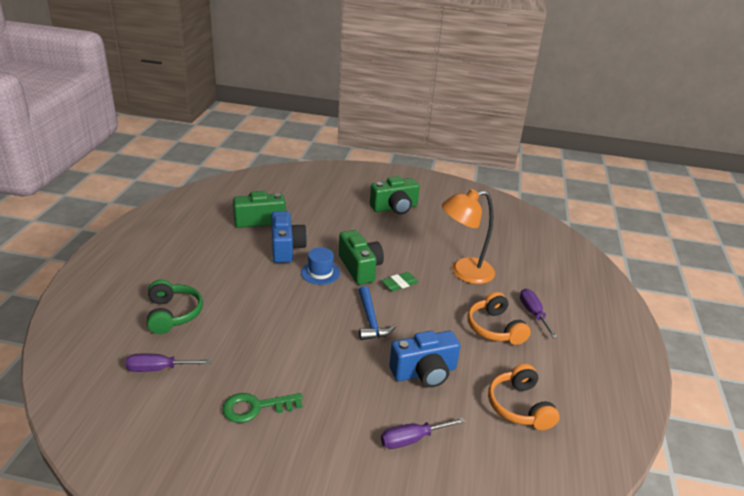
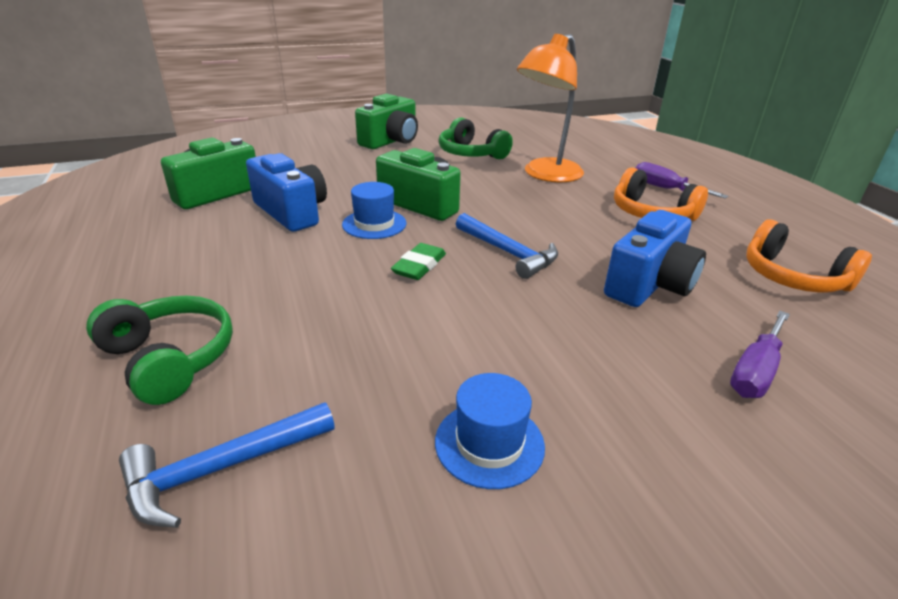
camera: 30 degrees left, 0 degrees up
purple screwdriver [125,354,211,372] -> blue hammer [119,402,335,528]
green key [222,393,303,423] -> blue hat [435,373,545,489]
green eraser [381,272,419,291] -> green eraser moved to [391,243,446,280]
none -> green headphones [439,117,513,159]

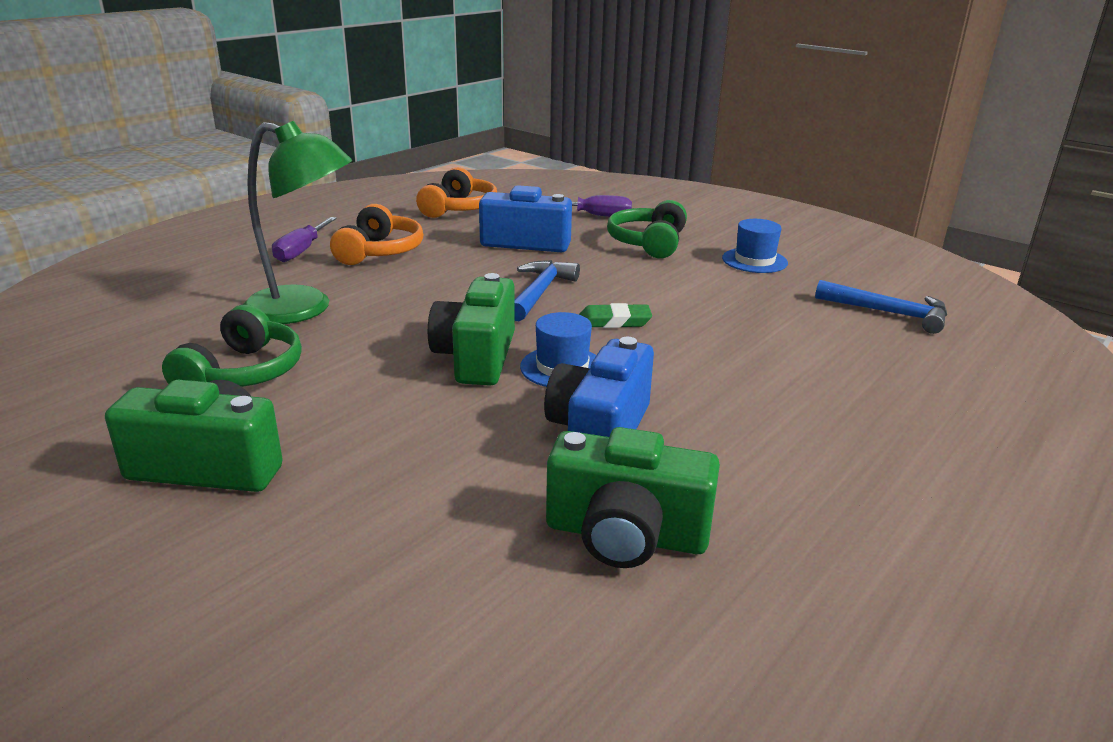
camera: 120 degrees left, 5 degrees down
green headphones [86,296,233,405] -> green headphones moved to [607,200,687,258]
orange lamp [517,34,584,182] -> green lamp [243,121,352,324]

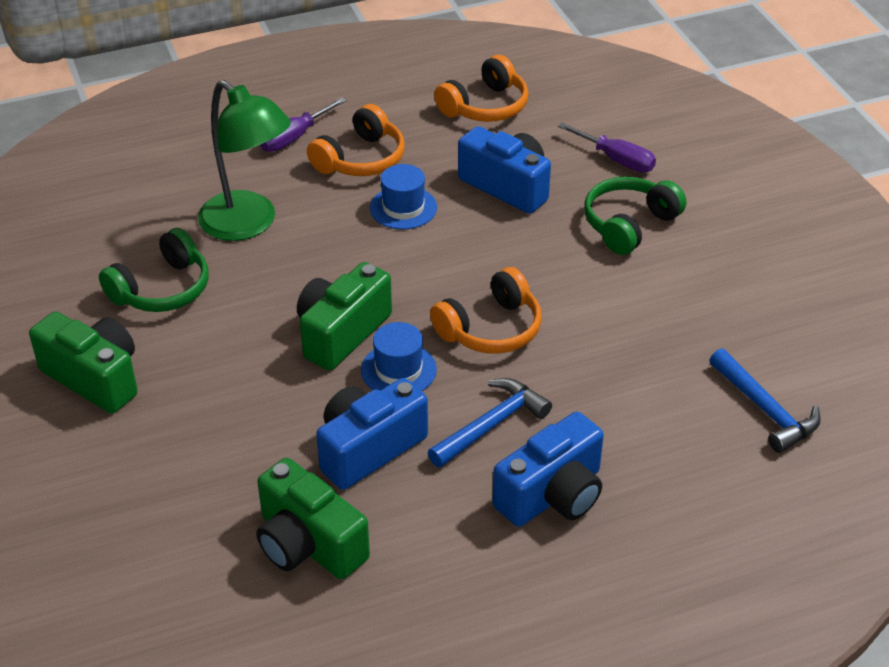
camera: 30 degrees right, 15 degrees up
blue hammer [515,260,580,321] -> blue hammer moved to [428,378,552,468]
green eraser [579,303,652,328] -> orange headphones [430,267,542,354]
blue hat [722,219,788,273] -> blue hat moved to [370,164,437,230]
none -> blue camera [493,412,604,527]

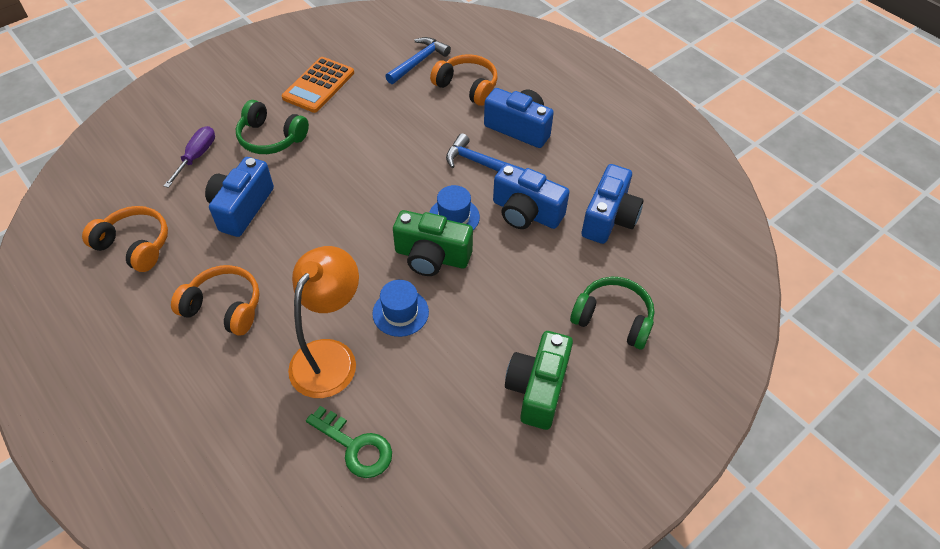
camera: 110 degrees left, 10 degrees up
green headphones [99,228,209,312] -> green headphones moved to [570,277,654,349]
green lamp [198,80,291,241] -> orange lamp [288,246,359,398]
green camera [257,458,370,579] -> blue camera [582,164,643,244]
purple screwdriver [260,97,346,152] -> none
blue hat [370,164,437,230] -> blue hat moved to [372,280,429,337]
orange headphones [430,267,542,354] -> orange headphones moved to [430,54,498,106]
none -> orange calculator [282,57,354,113]
none -> green key [306,406,392,478]

